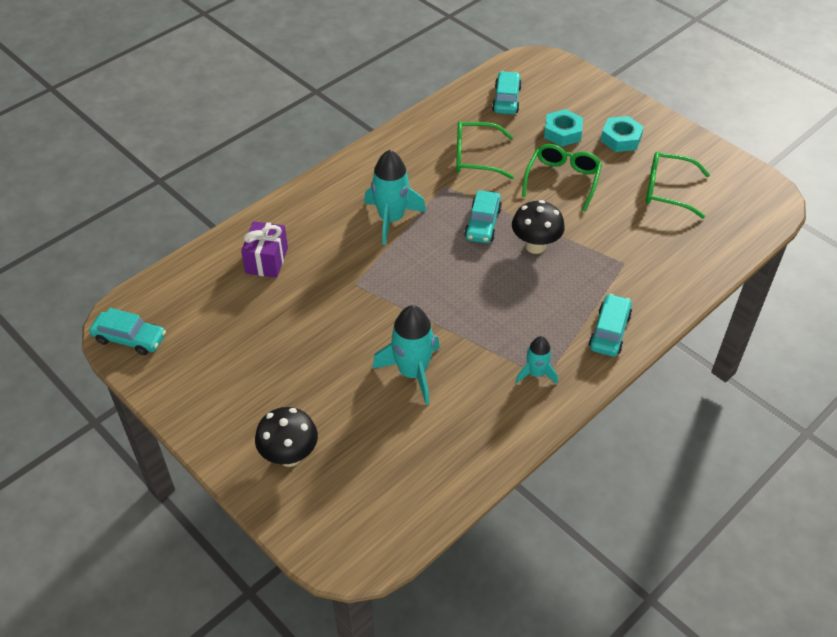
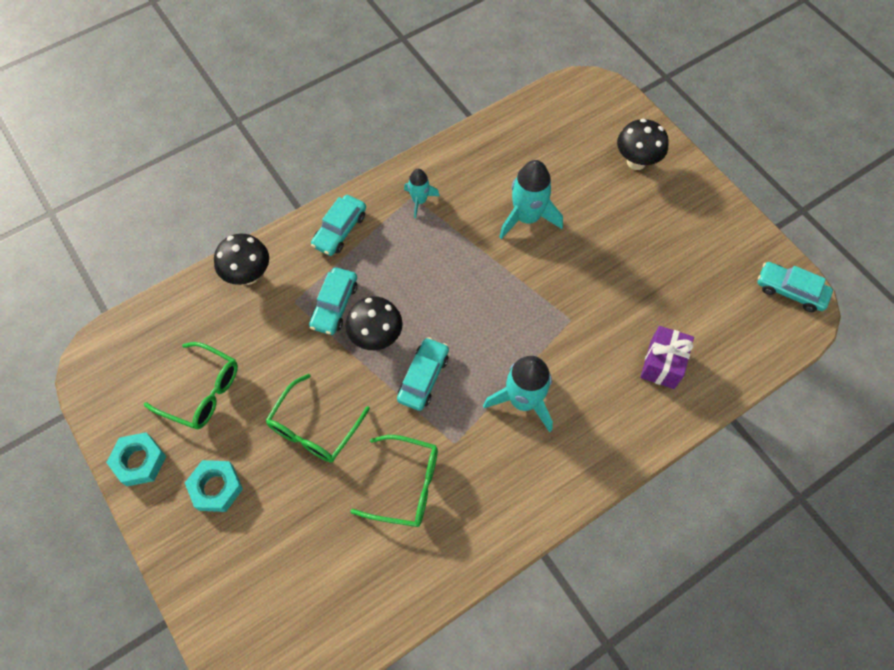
camera: 170 degrees left, 15 degrees up
turquoise car [492,71,522,114] -> turquoise car moved to [309,267,358,335]
turquoise nut [544,109,583,146] -> turquoise nut moved to [106,432,166,486]
none -> black mushroom [214,234,269,285]

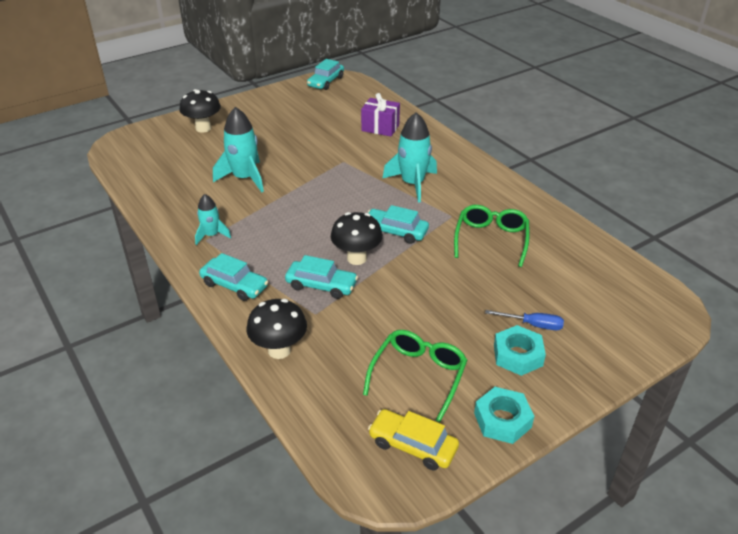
camera: 90 degrees left, 25 degrees down
green glasses [265,374,370,462] -> none
none -> yellow car [368,409,459,470]
none -> blue screwdriver [485,310,564,330]

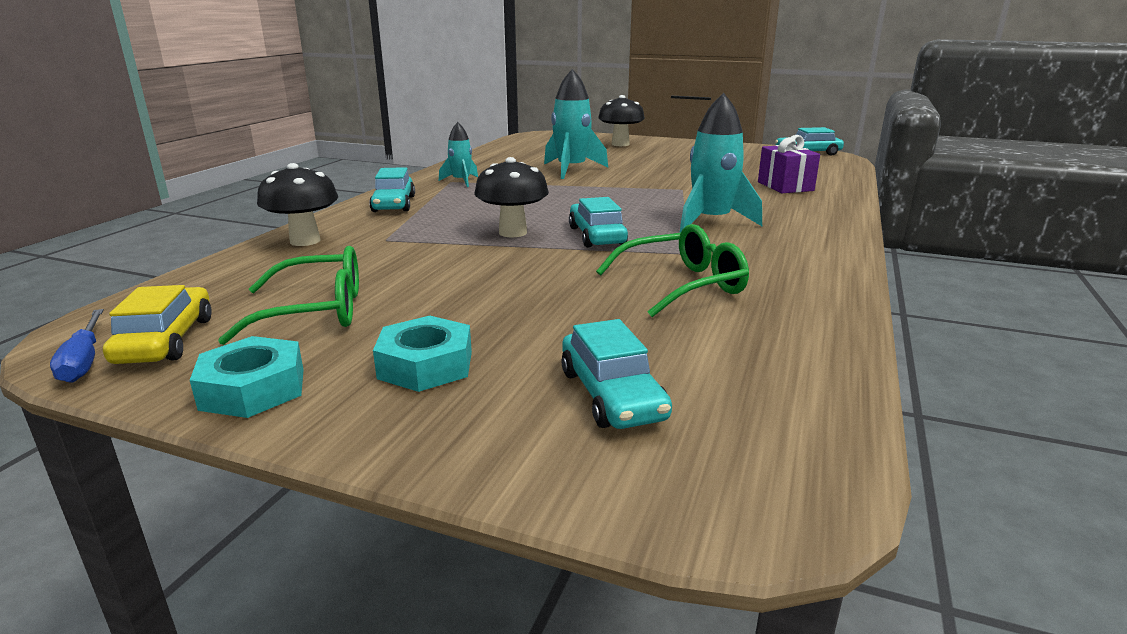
camera: 55 degrees right, 15 degrees down
turquoise car [285,255,358,299] -> turquoise car moved to [561,319,672,429]
blue screwdriver [485,310,564,330] -> blue screwdriver moved to [50,309,104,383]

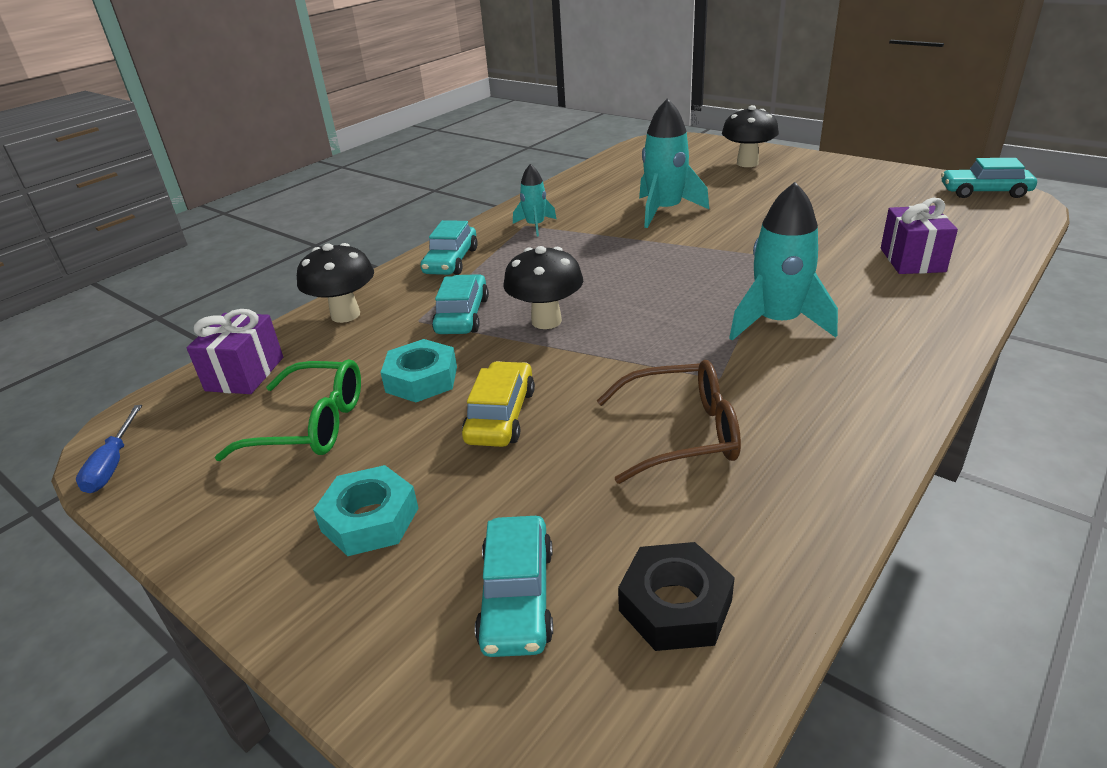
camera: 20 degrees right, 10 degrees up
yellow car [103,285,212,364] -> yellow car moved to [462,361,535,447]
turquoise nut [190,336,303,418] -> turquoise nut moved to [380,339,457,402]
turquoise car [569,197,628,248] -> turquoise car moved to [432,274,489,334]
green glasses [596,224,749,317] -> brown glasses [597,360,741,484]
none -> purple gift [187,309,283,394]
none -> black nut [618,542,735,651]

